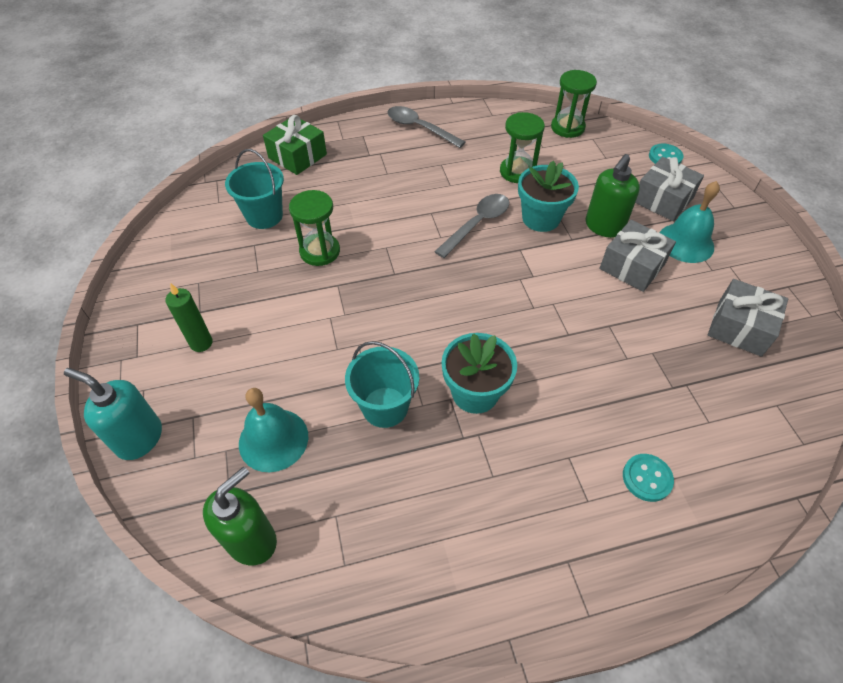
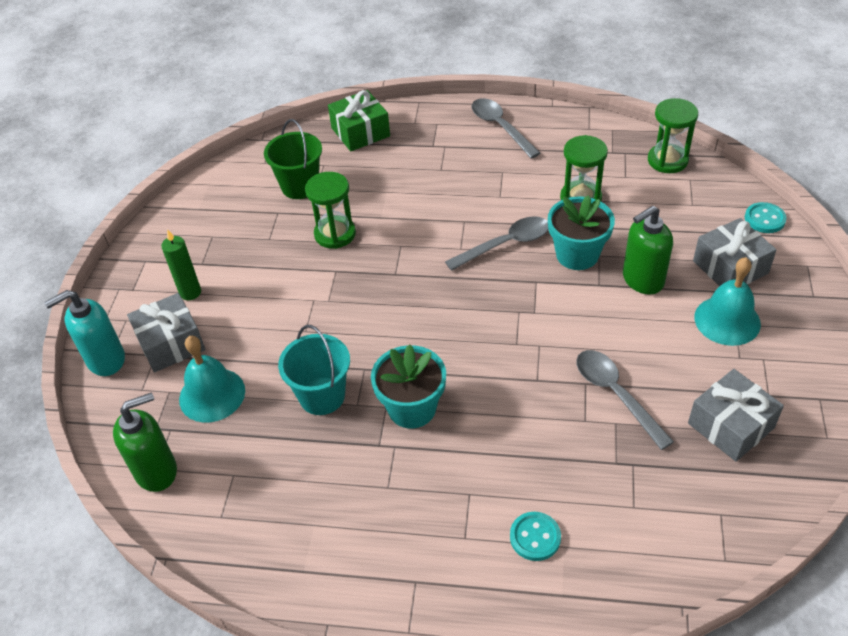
camera: 25 degrees right, 5 degrees down
turquoise soap dispenser [64,368,162,460] -> turquoise soap dispenser turned 75 degrees counterclockwise [44,290,125,376]
turquoise bucket [225,149,284,229] -> green bucket [264,119,322,199]
grey gift [600,220,676,292] -> grey gift moved to [127,293,205,373]
none -> grey spoon [576,350,674,450]

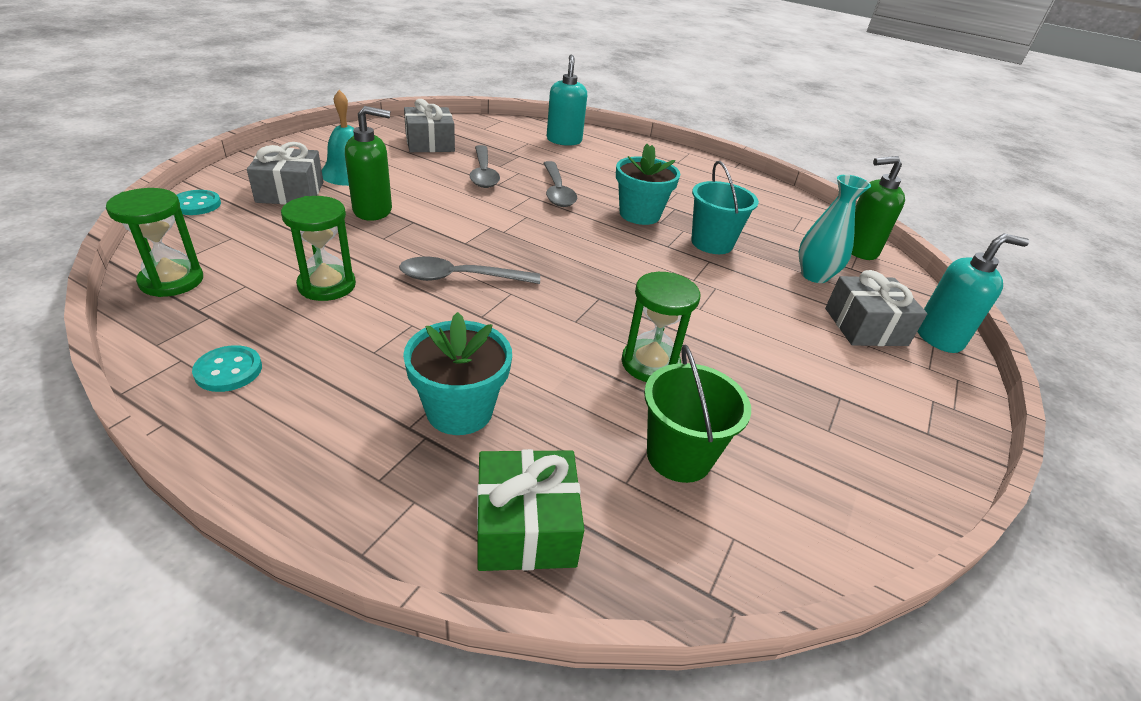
camera: 165 degrees left, 10 degrees down
green candle [161,229,201,300] -> none
turquoise bell [179,336,245,423] -> turquoise vase [799,175,871,283]
grey spoon [472,98,541,159] -> grey spoon moved to [544,161,577,207]
turquoise button [510,512,561,561] -> turquoise button moved to [192,345,262,392]
turquoise flower pot [548,195,615,270] -> turquoise flower pot moved to [403,312,512,435]
none -> turquoise soap dispenser [547,55,587,146]

